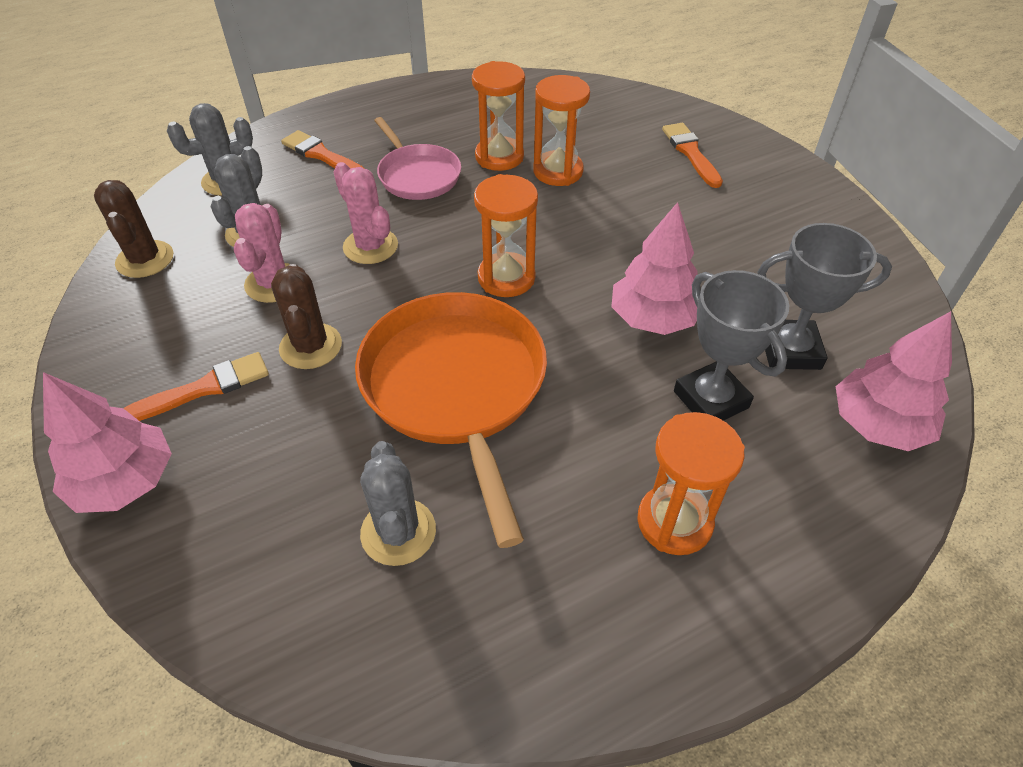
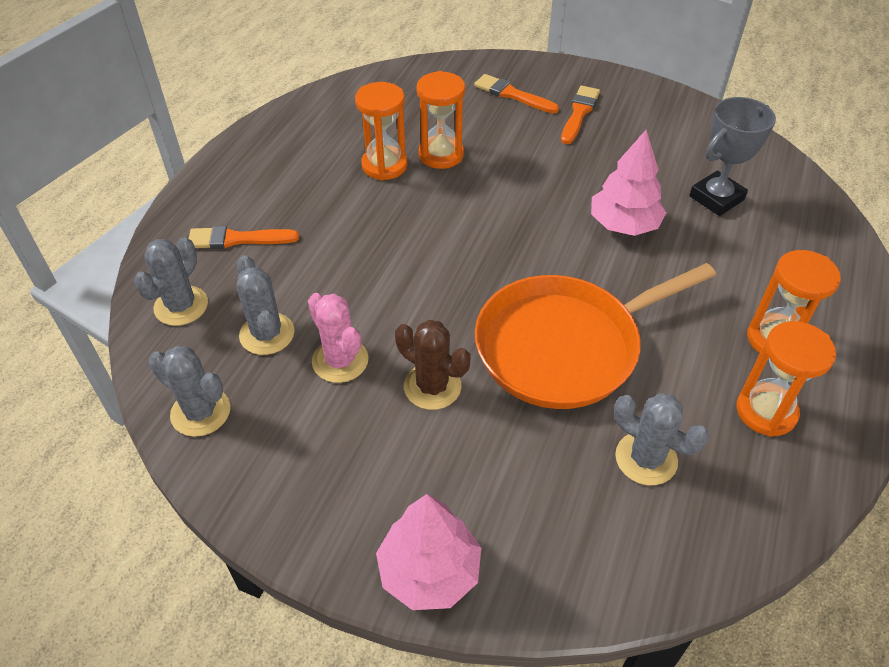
camera: 40 degrees left, 0 degrees up
brown cactus [94,180,173,278] -> grey cactus [149,346,230,437]
orange brush [124,352,269,421] -> orange brush moved to [561,86,600,144]
pink cactus [333,162,398,264] -> none
orange pan [355,292,547,548] -> orange pan turned 60 degrees counterclockwise [475,263,716,409]
pink pan [374,117,461,200] -> none
orange hourglass [474,174,538,297] -> orange hourglass moved to [736,321,836,437]
grey trophy [674,270,789,421] -> none
pink tree [836,311,952,451] -> none

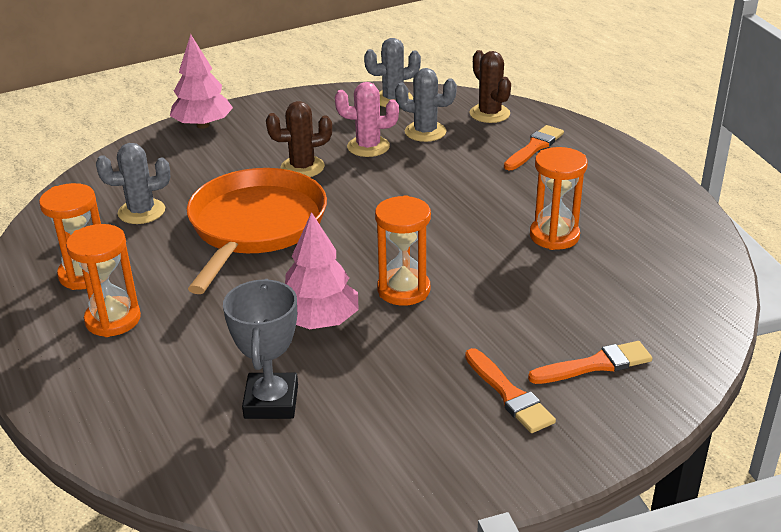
camera: 130 degrees right, 15 degrees down
grey cactus [134,237,208,326] -> brown cactus [469,50,511,123]
orange hourglass [417,71,465,169] -> orange hourglass moved to [375,195,431,306]

